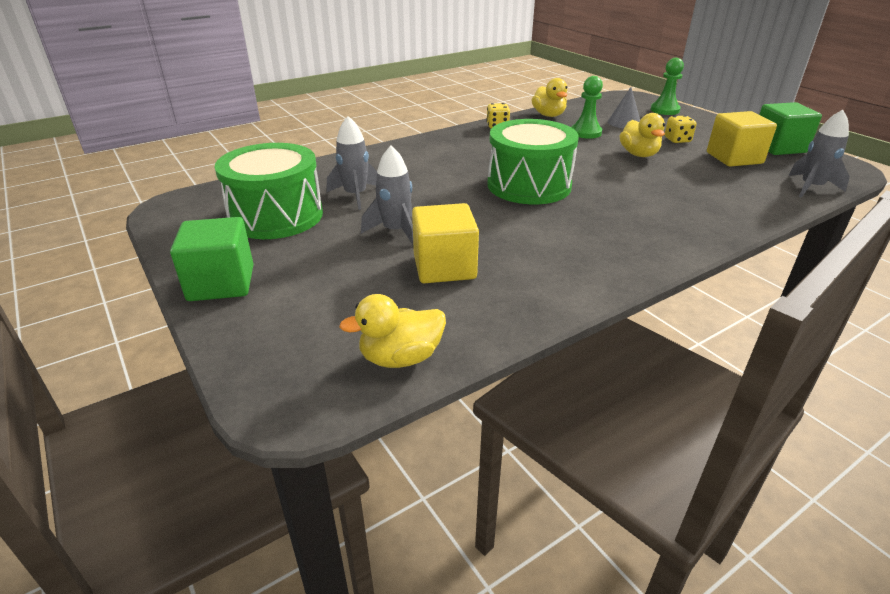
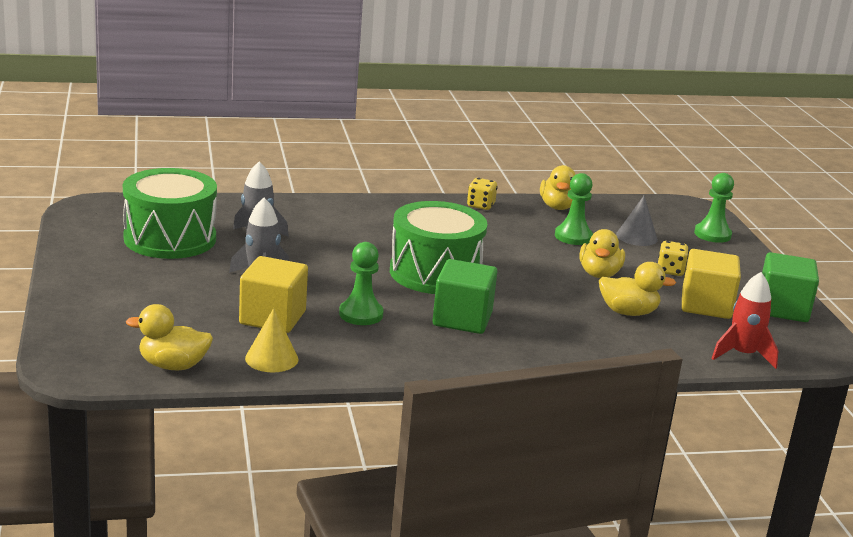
camera: 20 degrees right, 10 degrees down
green cube [170,217,254,301] -> green cube moved to [433,259,497,334]
grey rocket [789,110,850,198] -> red rocket [711,272,778,369]
none -> yellow cone [245,308,298,372]
none -> green pawn [339,242,384,325]
none -> yellow duck [599,262,676,316]

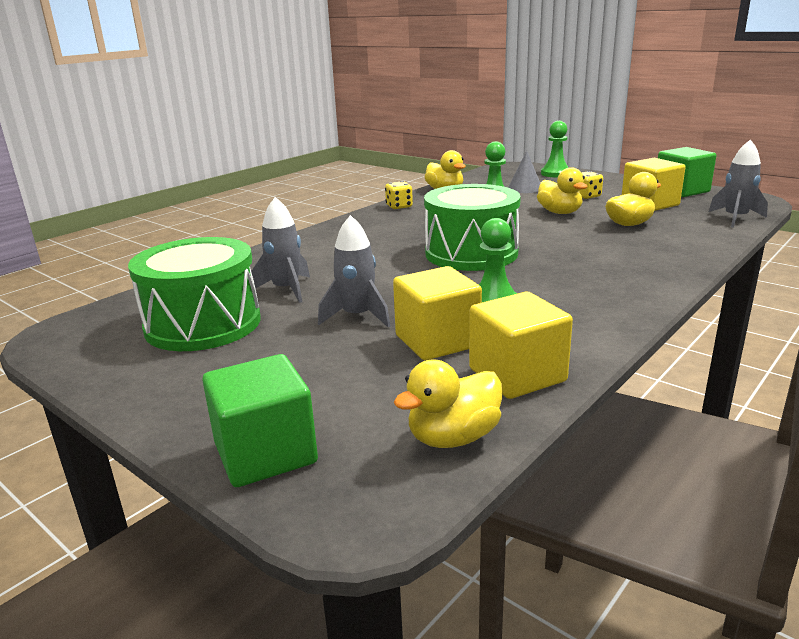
camera: 35 degrees left, 0 degrees up
yellow cone [245,308,298,372] -> yellow cube [469,292,573,399]
green cube [433,259,497,334] -> green cube moved to [202,354,318,487]
red rocket [711,272,778,369] -> grey rocket [709,139,768,228]

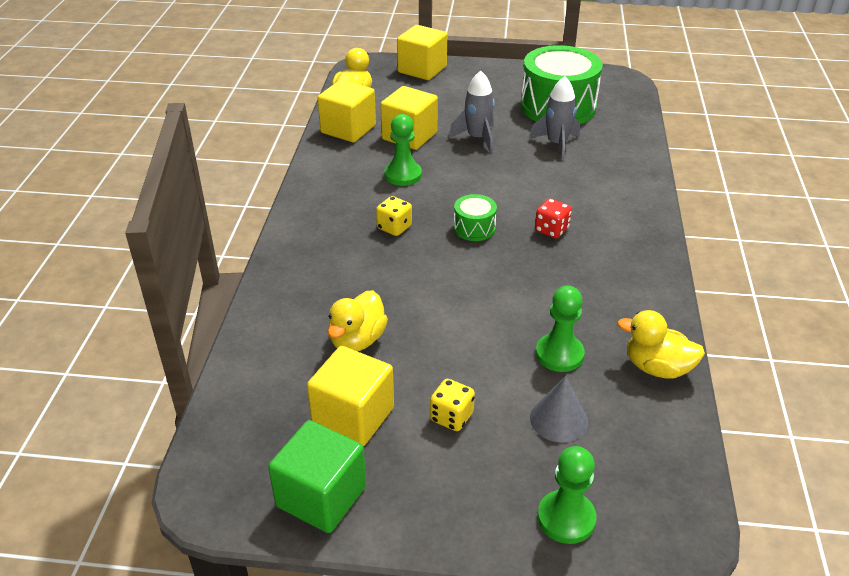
camera: 145 degrees right, 15 degrees up
green cube [202,354,318,487] -> yellow cube [397,25,447,80]
yellow dice [385,181,413,209] -> yellow dice moved to [376,196,412,236]
green drum [424,184,521,271] -> green drum [454,194,497,241], size x0.46
yellow duck [537,167,588,214] -> none
grey rocket [709,139,768,228] -> none
none -> red dice [535,199,572,238]

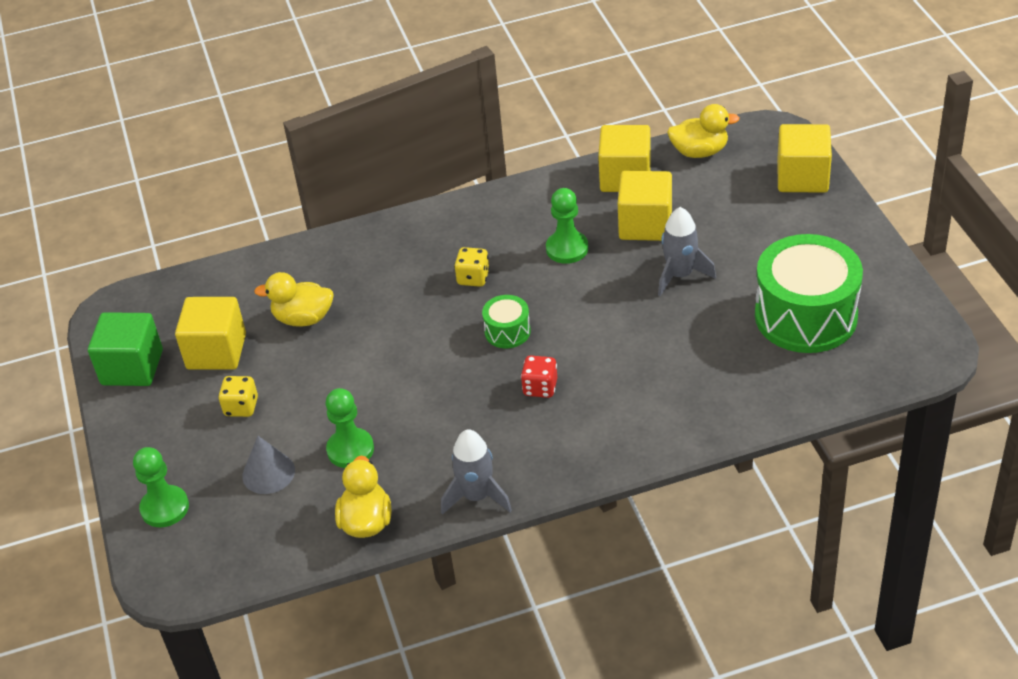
camera: 70 degrees right, 5 degrees up
grey rocket [529,76,580,160] -> grey rocket moved to [441,429,512,515]

